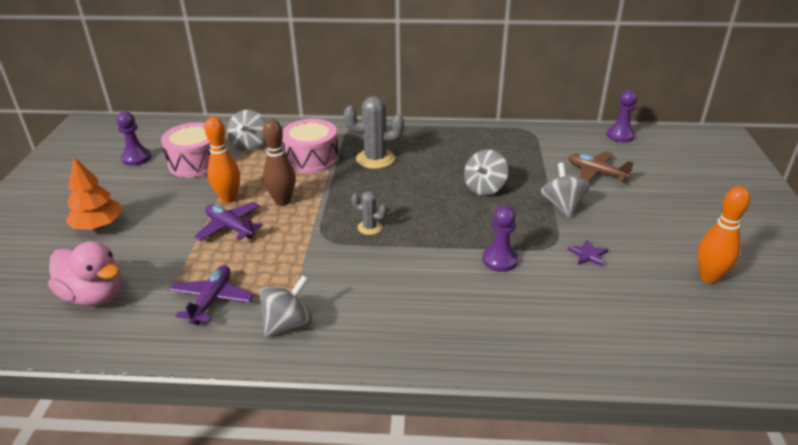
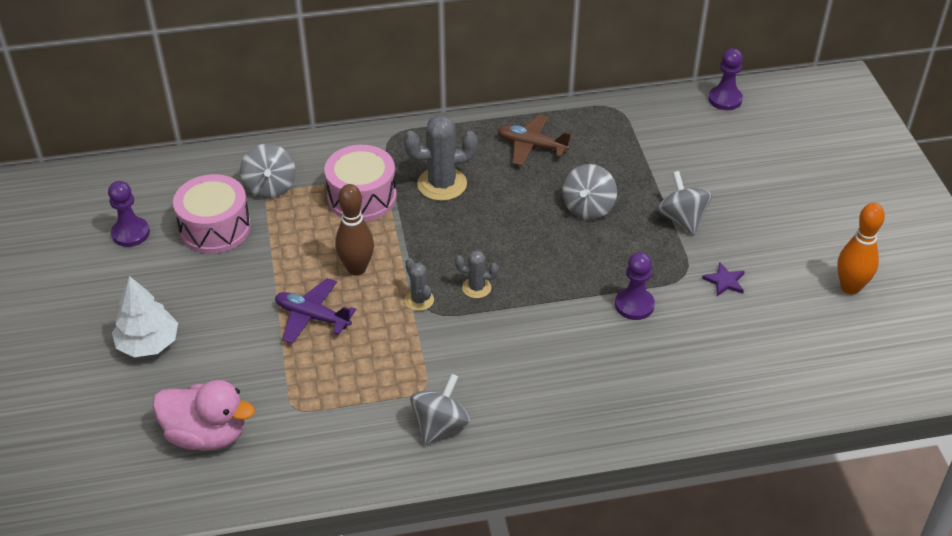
camera: 15 degrees left, 10 degrees up
orange tree [65,157,122,230] -> white tree [112,276,178,357]
purple plane [169,265,254,325] -> none
orange bowling pin [205,117,240,203] -> none
brown plane [568,151,633,182] -> brown plane moved to [498,114,571,166]
none -> grey cactus [404,258,434,311]

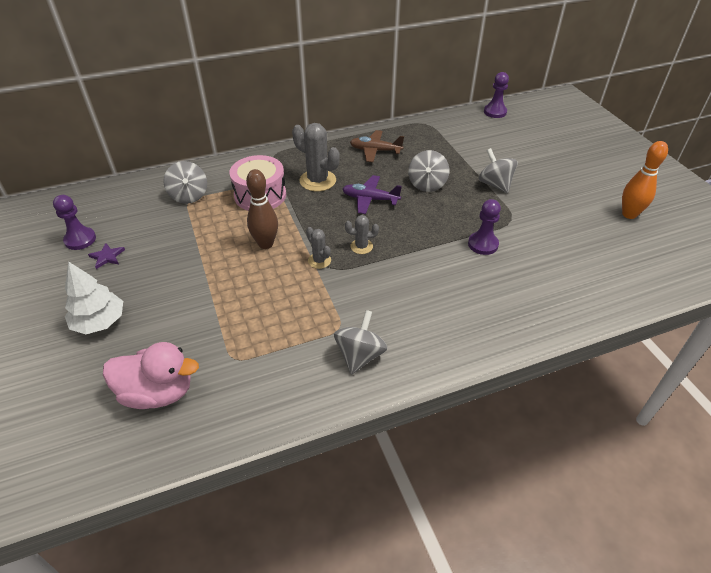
camera: 10 degrees left, 0 degrees up
pink drum [173,174,251,254] -> none
purple plane [275,278,356,344] -> purple plane moved to [343,175,402,214]
grey cactus [404,115,478,201] -> grey cactus turned 60 degrees clockwise [292,123,340,191]
purple star [702,262,745,296] -> purple star moved to [88,243,125,269]

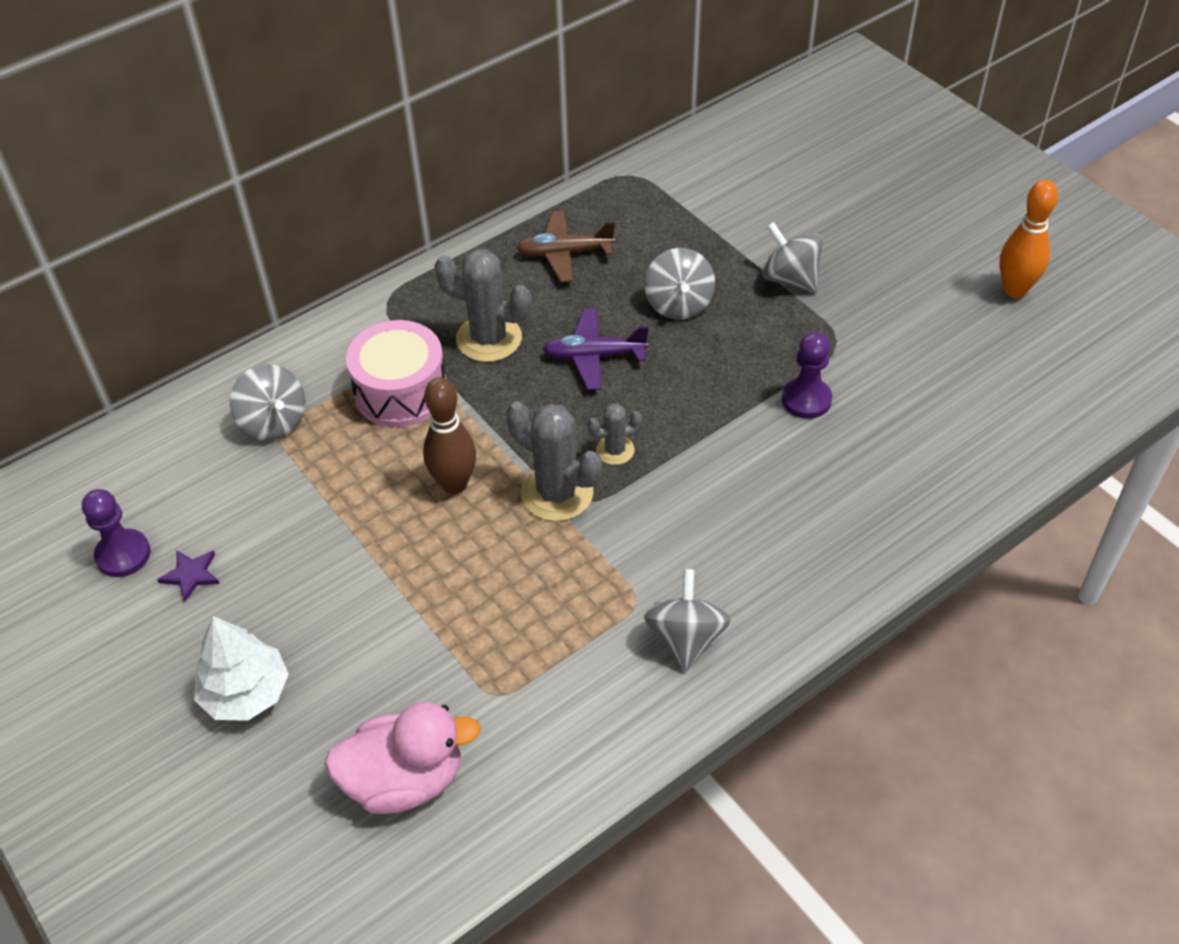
camera: 15 degrees left, 5 degrees up
grey cactus [306,227,331,269] -> grey cactus [506,401,602,521], size x1.84
purple pawn [484,72,509,118] -> none

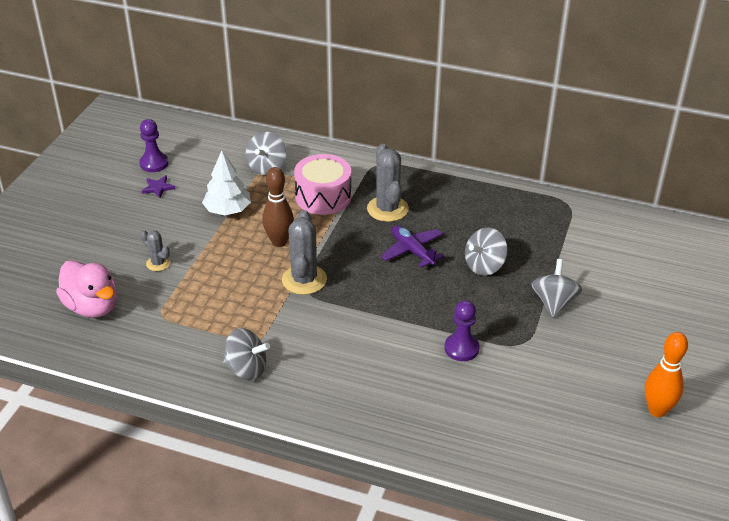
camera: 55 degrees right, 10 degrees down
white tree [194,616,289,721] -> white tree moved to [202,150,251,215]
brown plane [517,211,615,282] -> none
grey cactus [587,403,642,465] -> grey cactus moved to [140,230,170,271]
grey spinning top [644,569,731,672] -> grey spinning top turned 45 degrees clockwise [223,328,270,380]

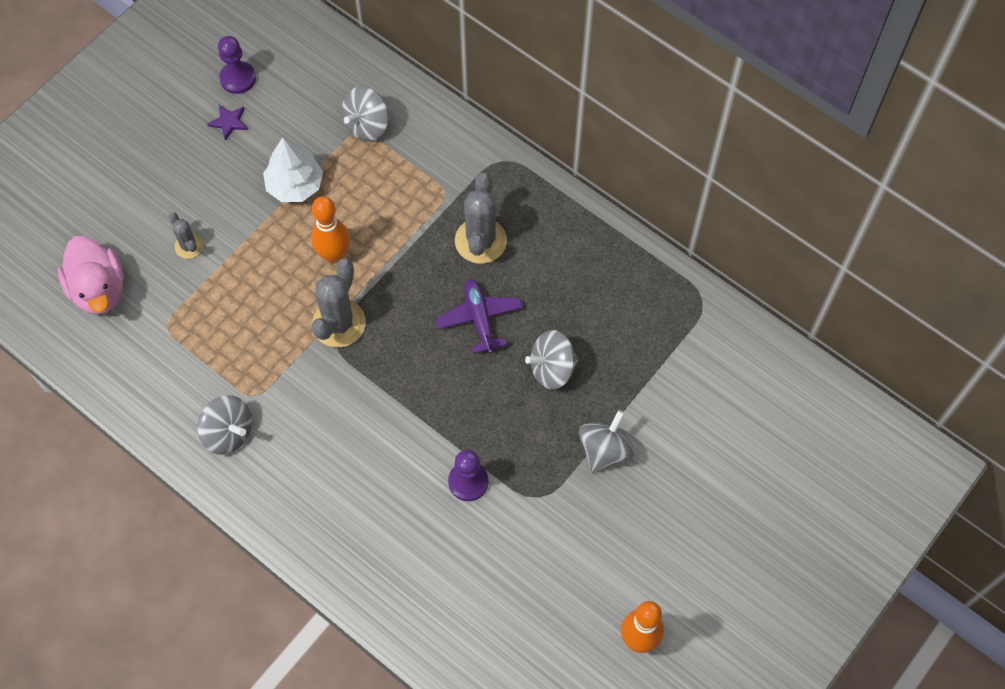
camera: 20 degrees right, 25 degrees up
brown bowling pin [262,167,294,247] -> orange bowling pin [311,196,350,263]
pink drum [294,154,351,215] -> none

